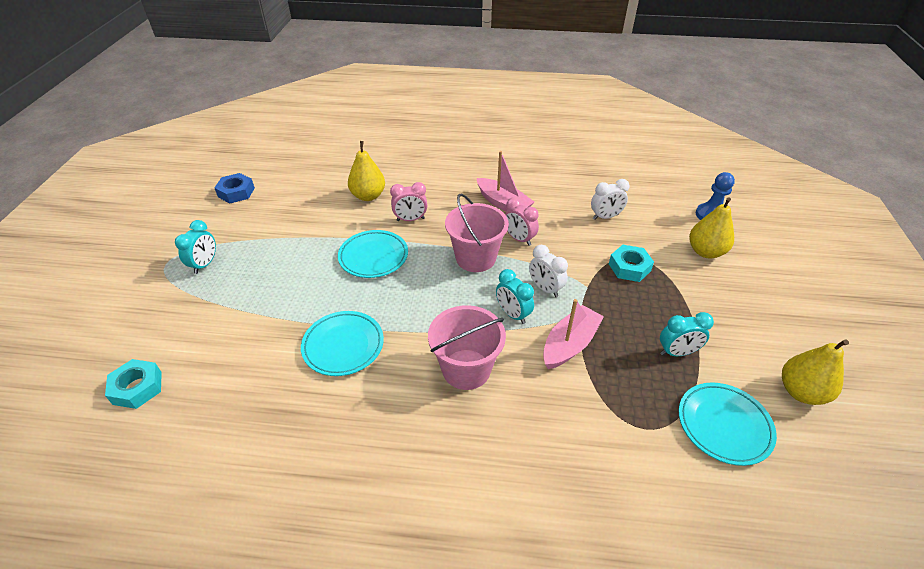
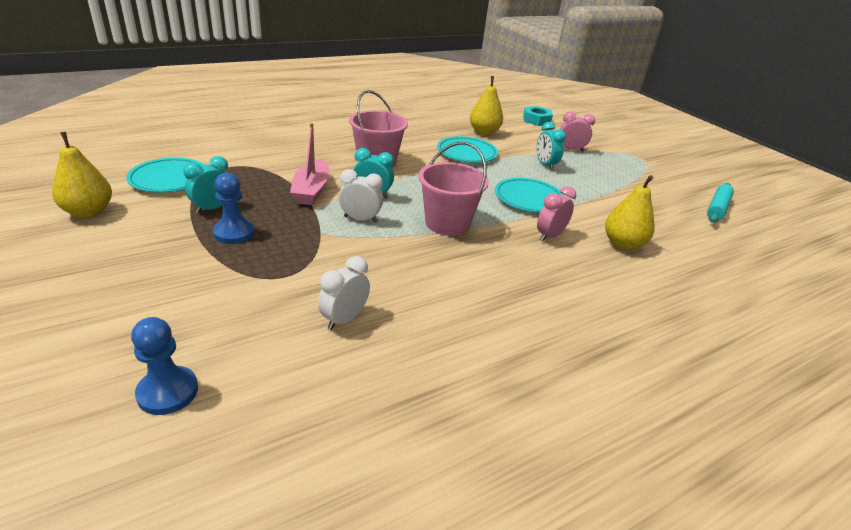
camera: 140 degrees right, 10 degrees down
turquoise clock [175,220,216,274] -> turquoise clock moved to [536,122,566,170]
blue nut [215,173,255,203] -> turquoise rolling pin [707,183,734,223]
pink boat [477,151,534,211] -> none
pink clock [505,197,539,246] -> pink clock moved to [560,111,595,152]
turquoise nut [609,245,654,282] -> none
yellow pear [689,197,734,258] -> yellow pear moved to [470,76,503,135]
none -> blue pawn [213,173,255,244]

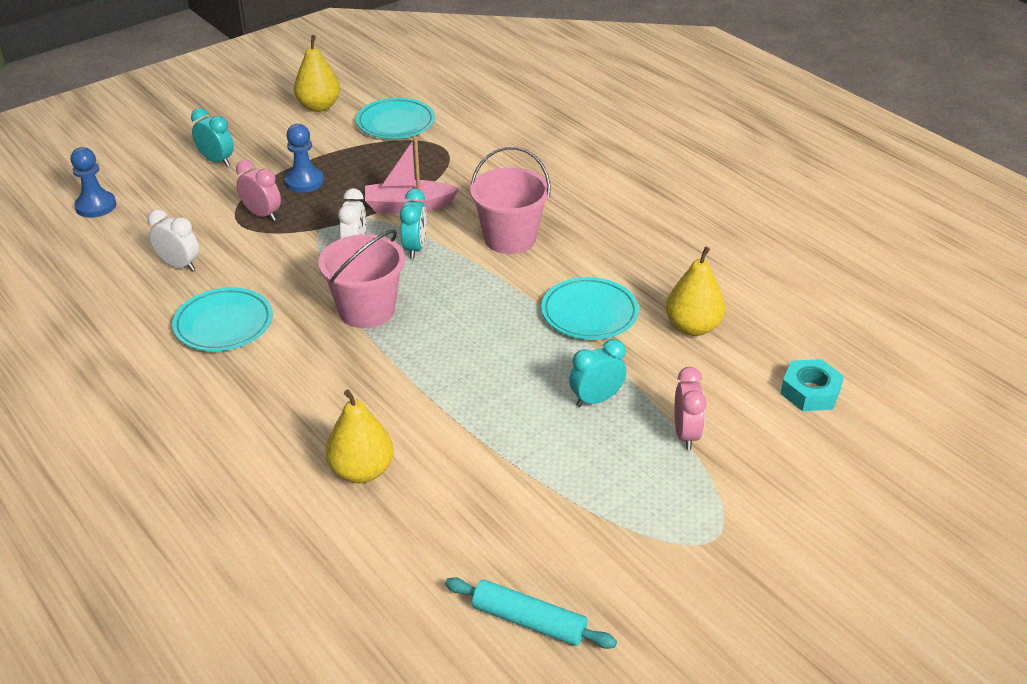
camera: 85 degrees right, 5 degrees up
turquoise clock [183,156,228,214] -> turquoise clock moved to [191,108,234,166]
turquoise plate [495,177,564,212] -> turquoise plate moved to [172,287,273,351]
pink clock [537,186,576,242] -> pink clock moved to [236,160,281,221]

